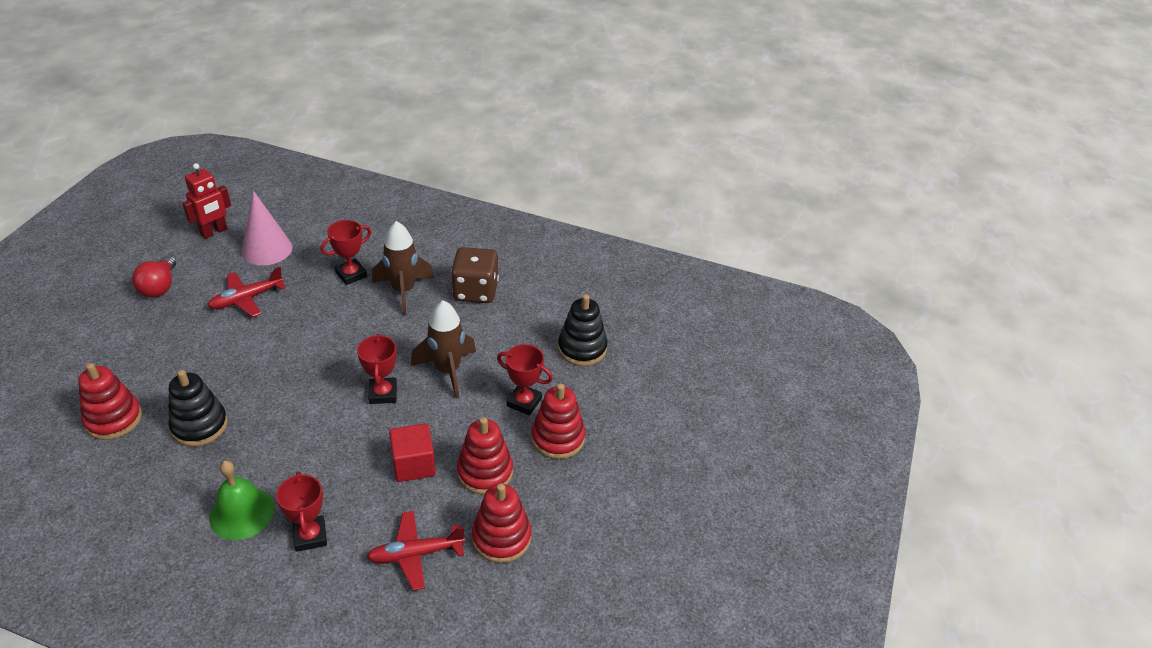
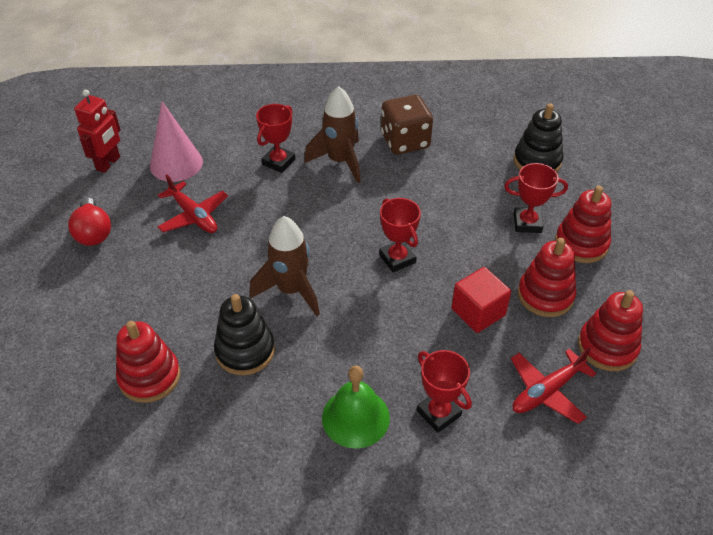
camera: 20 degrees left, 5 degrees up
red plane [208,267,286,317] -> red plane turned 75 degrees counterclockwise [157,174,228,233]
brown rocket [411,300,476,399] -> brown rocket moved to [249,216,320,316]

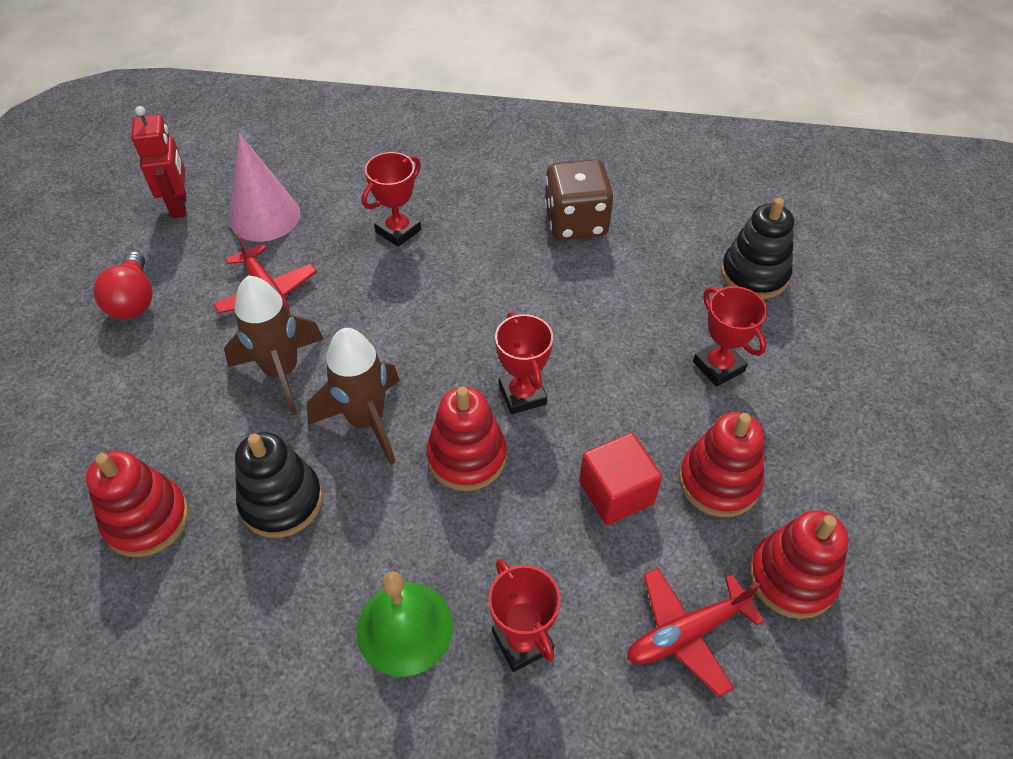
camera: 10 degrees right, 5 degrees up
red robot [74,89,121,173] -> red robot turned 45 degrees counterclockwise [131,106,186,219]
brown rocket [304,86,360,183] -> brown rocket moved to [224,276,324,416]
red trophy [504,163,568,233] -> red trophy turned 45 degrees clockwise [693,286,767,387]
red stacking toy [555,186,611,263] -> red stacking toy moved to [426,387,507,491]

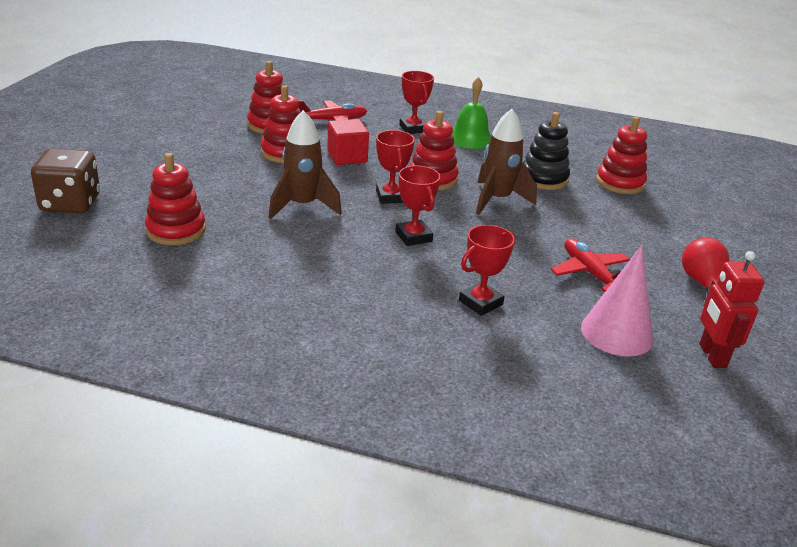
camera: 175 degrees left, 20 degrees down
brown rocket [224,276,324,416] -> brown rocket moved to [269,110,342,219]
brown dice [544,159,614,240] -> brown dice moved to [31,148,100,214]
red trophy [693,286,767,387] -> red trophy moved to [395,165,441,246]
black stacking toy [721,198,794,299] -> red stacking toy [145,153,206,245]

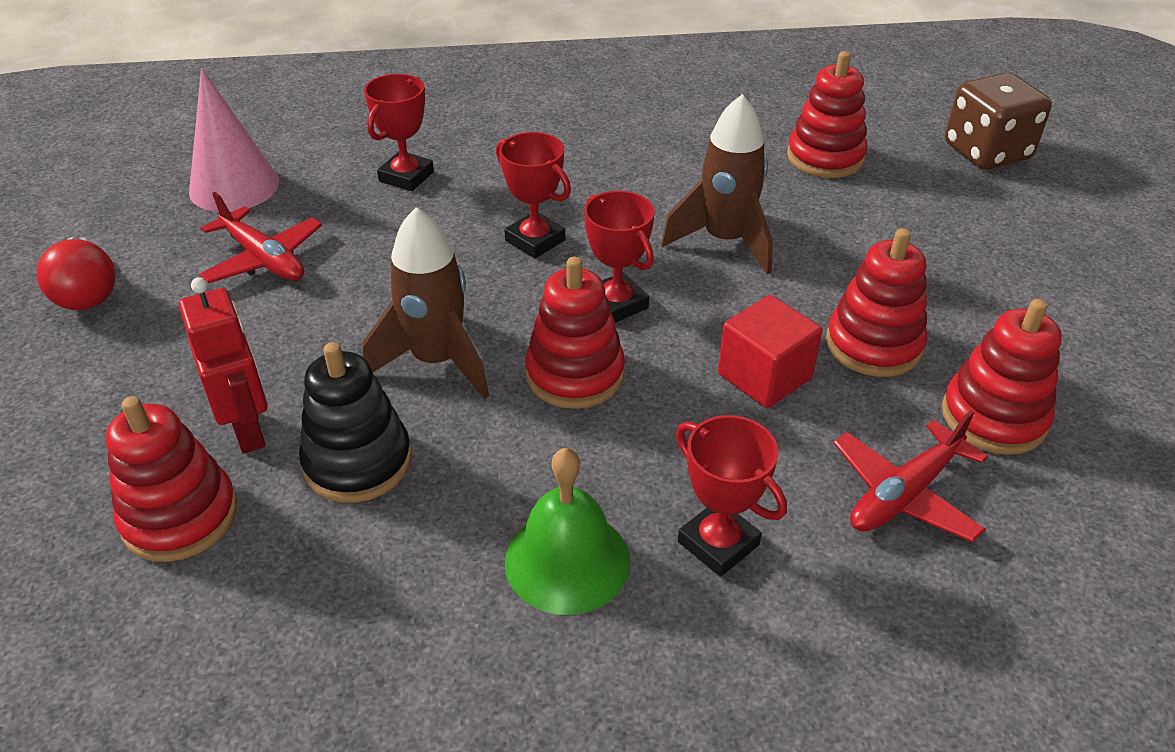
camera: 160 degrees right, 10 degrees up
red robot [699,251,765,368] -> red robot moved to [179,277,268,454]

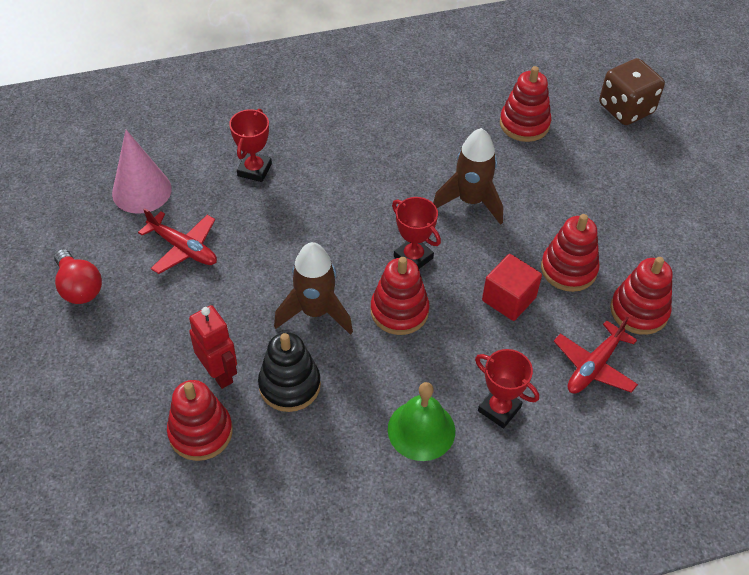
camera: 10 degrees left, 10 degrees up
red trophy [496,132,571,258] -> none

